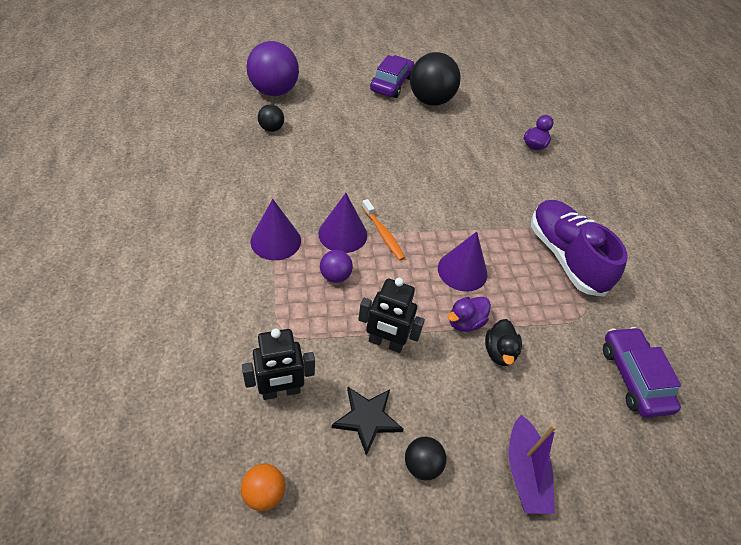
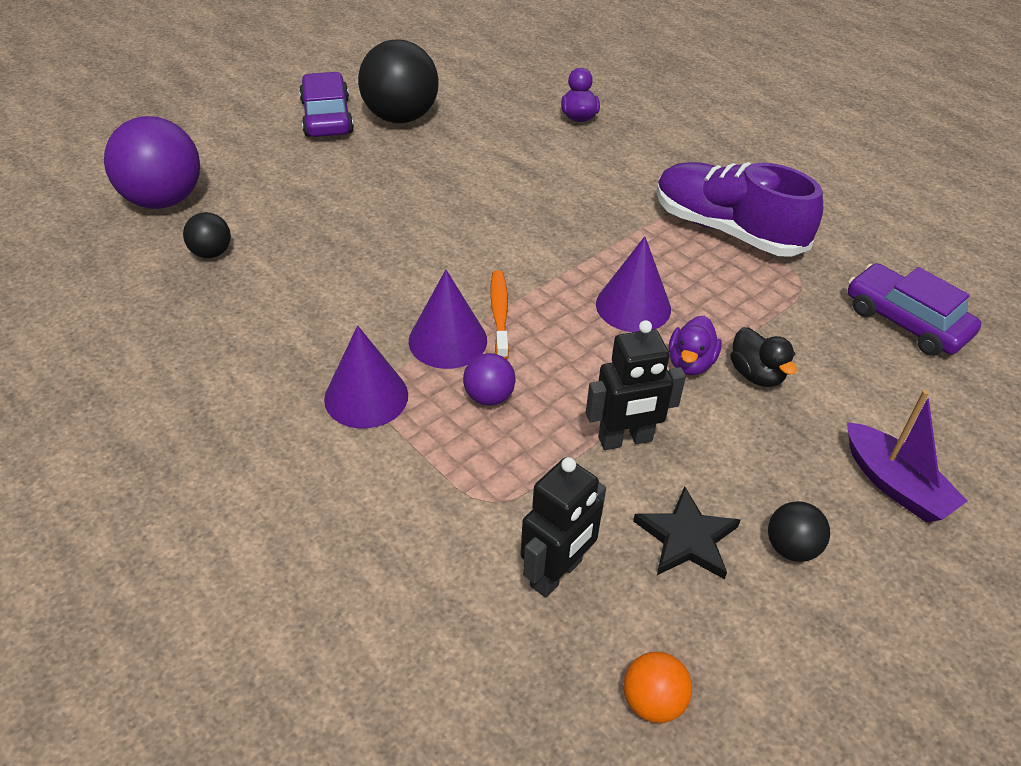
camera: 30 degrees left, 5 degrees down
orange toothbrush [362,199,405,261] -> orange toothbrush turned 120 degrees counterclockwise [490,270,509,359]

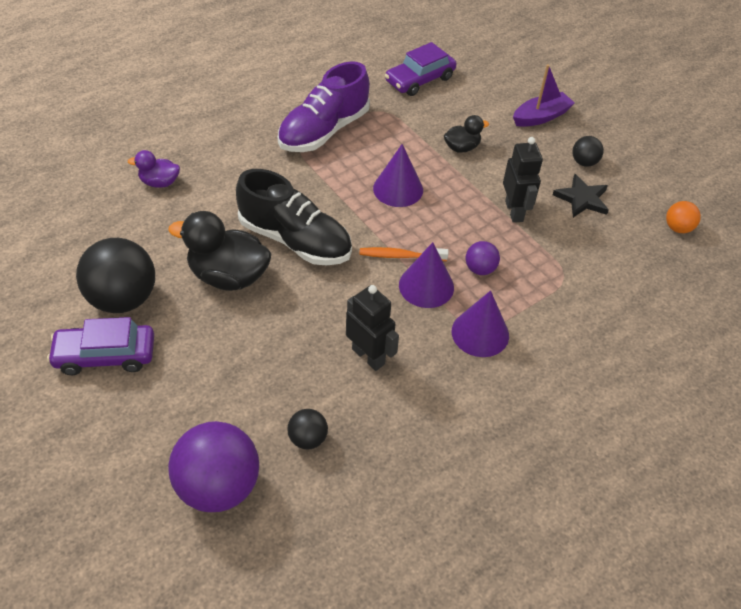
camera: 85 degrees left, 5 degrees up
black robot [520,457,606,598] -> black robot moved to [346,285,399,371]
purple duck [669,316,722,375] -> none
none -> black duck [168,211,272,291]
none -> black shoe [236,169,352,265]

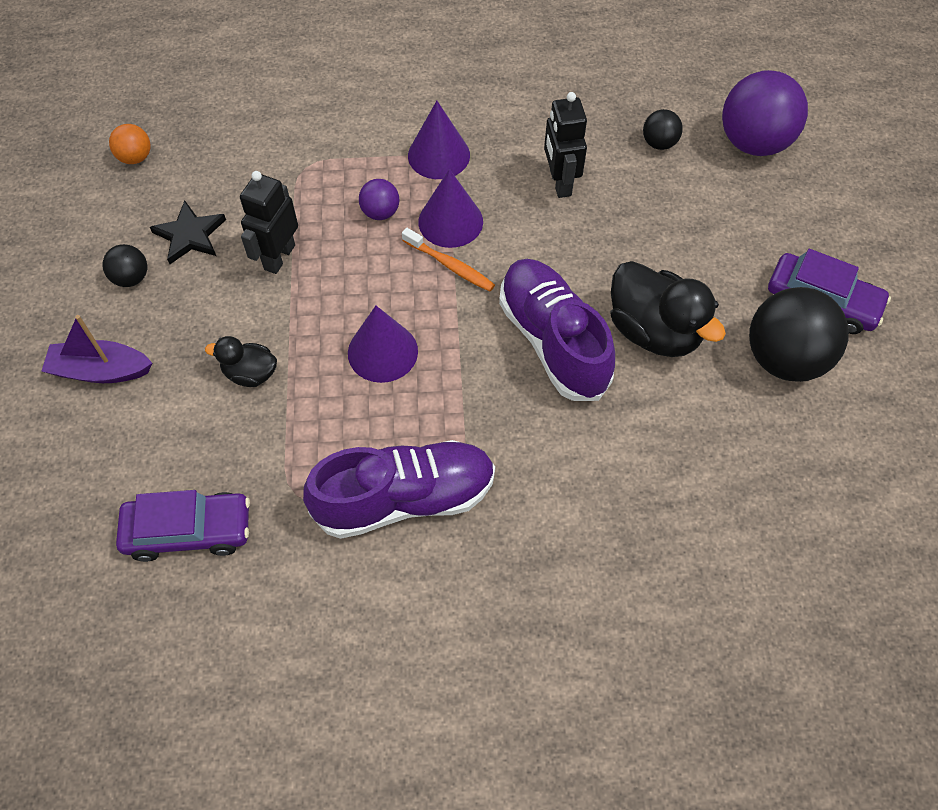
camera: 145 degrees left, 10 degrees up
purple duck [128,150,180,188] -> none
black shoe [236,169,352,265] -> purple shoe [499,259,615,401]

